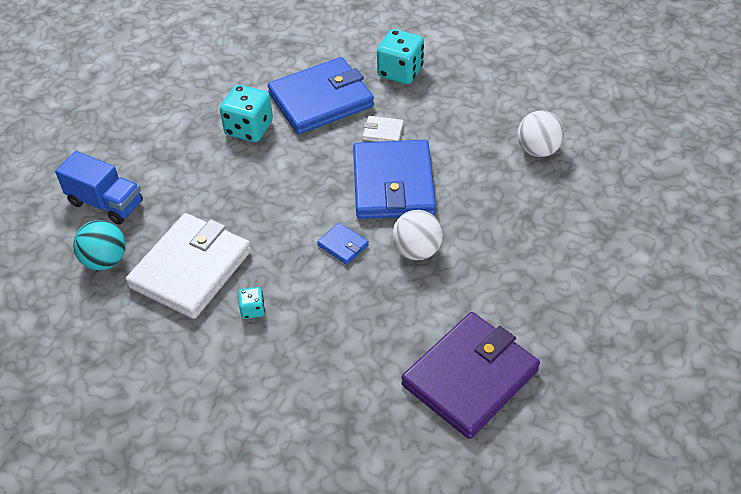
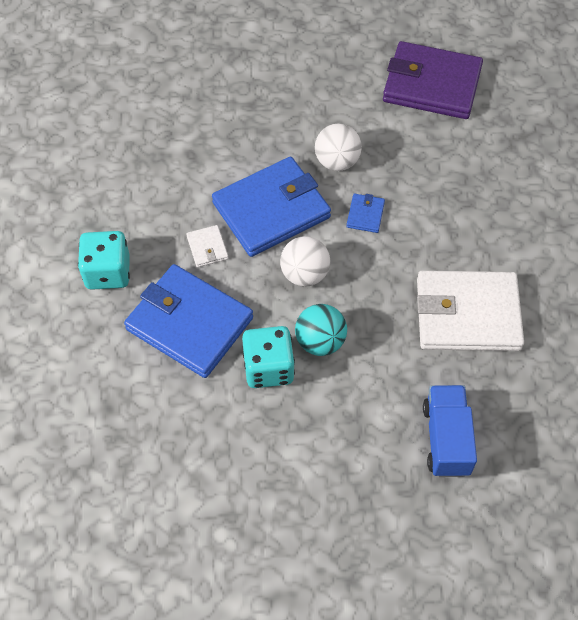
camera: 120 degrees left, 10 degrees up
turquoise ball [73,220,126,270] -> turquoise ball moved to [295,304,347,356]
turquoise dice [238,287,265,319] -> none
white ball [517,111,564,157] -> white ball moved to [280,236,330,287]

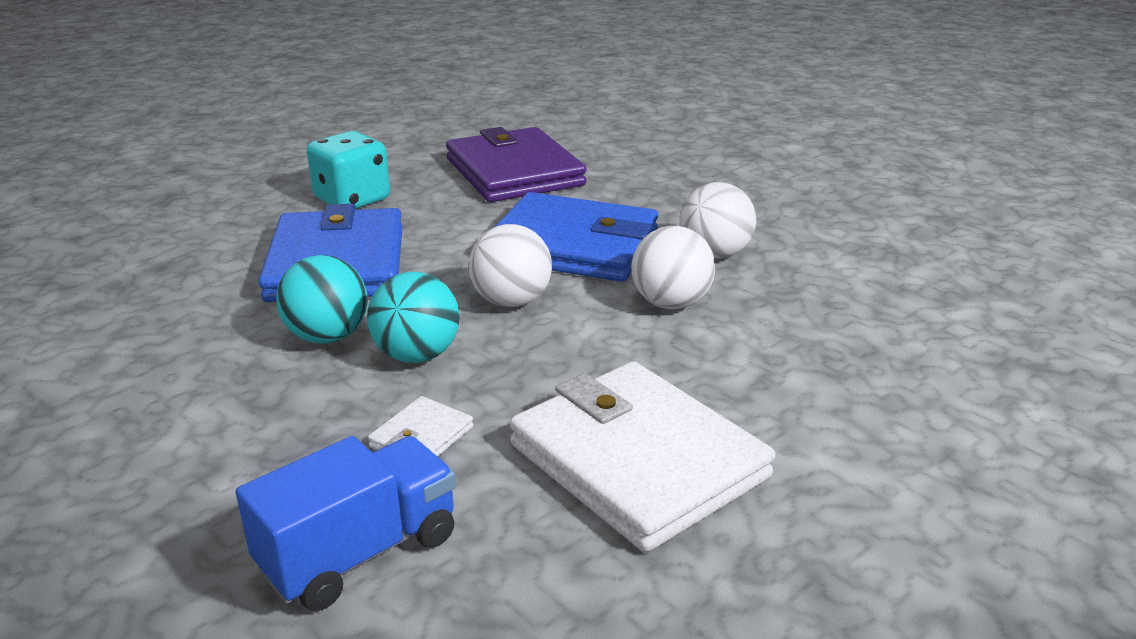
camera: 50 degrees right, 30 degrees down
white wallet [186,225,228,267] -> white wallet moved to [368,396,473,457]
turquoise dice [242,326,295,388] -> turquoise ball [276,255,368,344]
blue wallet [346,194,385,233] -> white ball [631,226,715,309]
purple wallet [383,41,483,119] -> purple wallet moved to [446,127,587,202]

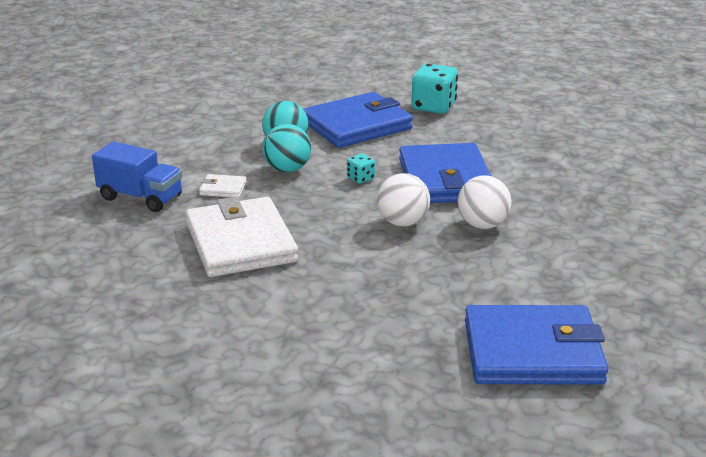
camera: 65 degrees right, 0 degrees up
purple wallet [446,127,587,202] -> none
white ball [469,224,552,307] -> turquoise dice [347,153,375,184]
white wallet [510,361,775,552] -> white wallet turned 45 degrees counterclockwise [186,197,298,277]
none -> blue wallet [465,305,608,385]

